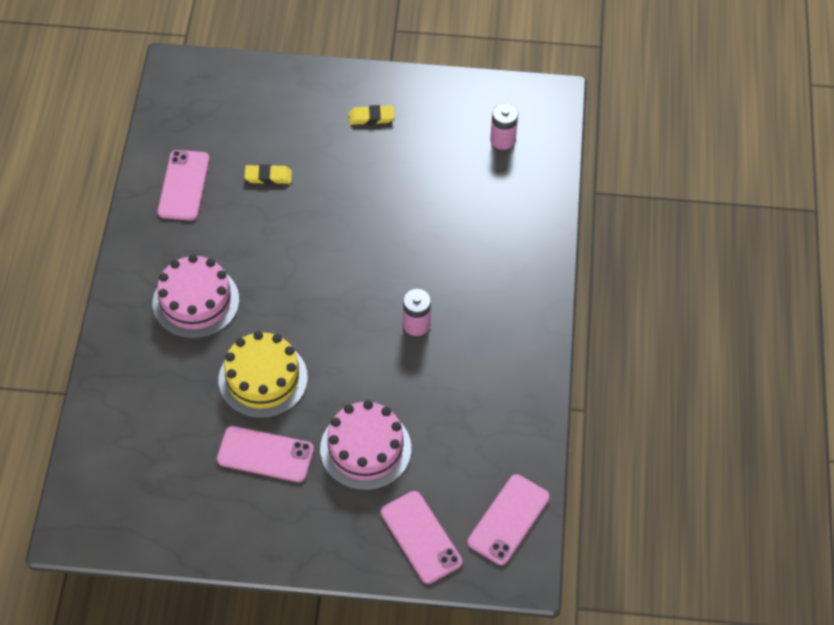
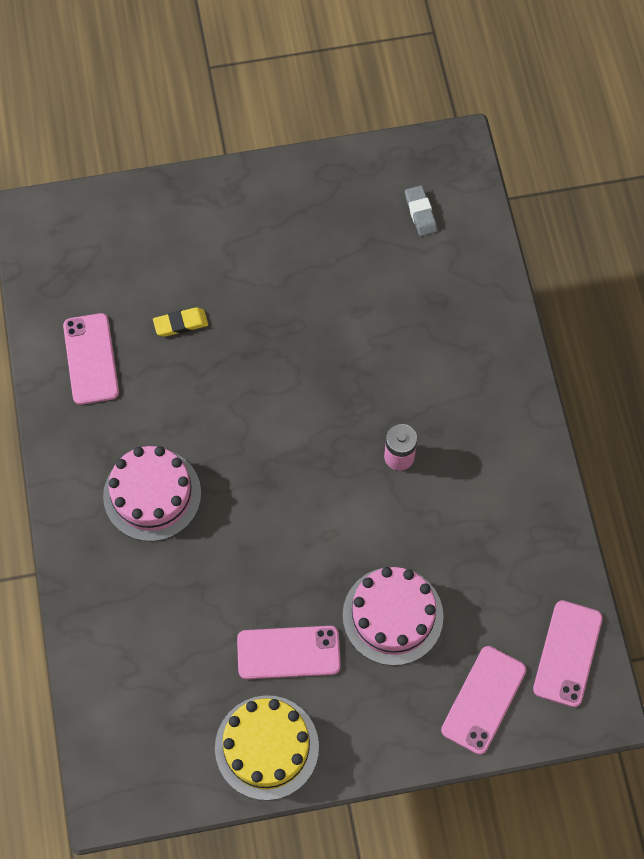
camera: 15 degrees left, 10 degrees up
yellow cake [218,331,308,418] -> yellow cake moved to [215,695,319,800]
yellow eraser [349,105,394,125] -> none
pink phone [381,491,462,584] -> pink phone turned 75 degrees clockwise [441,646,526,755]
pink battery [490,103,518,150] -> grey eraser [405,185,437,236]

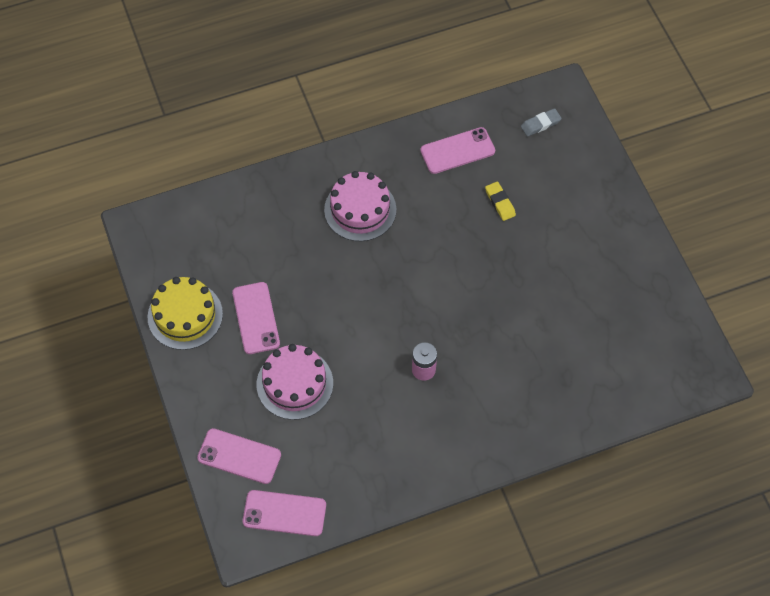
camera: 80 degrees right, 5 degrees down
grey eraser [405,185,437,236] -> grey eraser moved to [521,108,562,137]

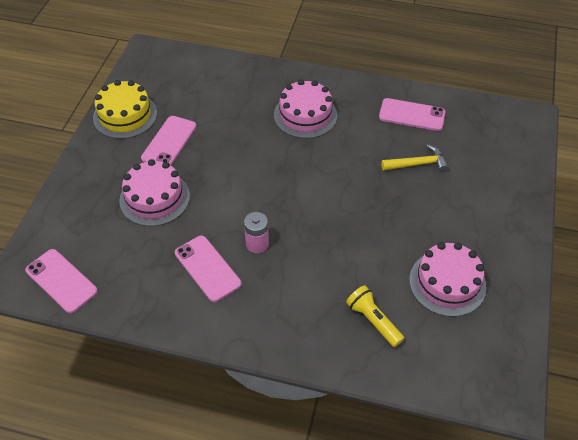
camera: 35 degrees right, 10 degrees down
pink phone [197,428,281,484] -> pink phone moved to [175,236,241,302]
yellow eraser [485,182,516,221] -> yellow hammer [381,145,449,172]
grey eraser [521,108,562,137] -> none
none -> yellow flashlight [346,285,404,347]
none -> pink cake [409,242,486,317]

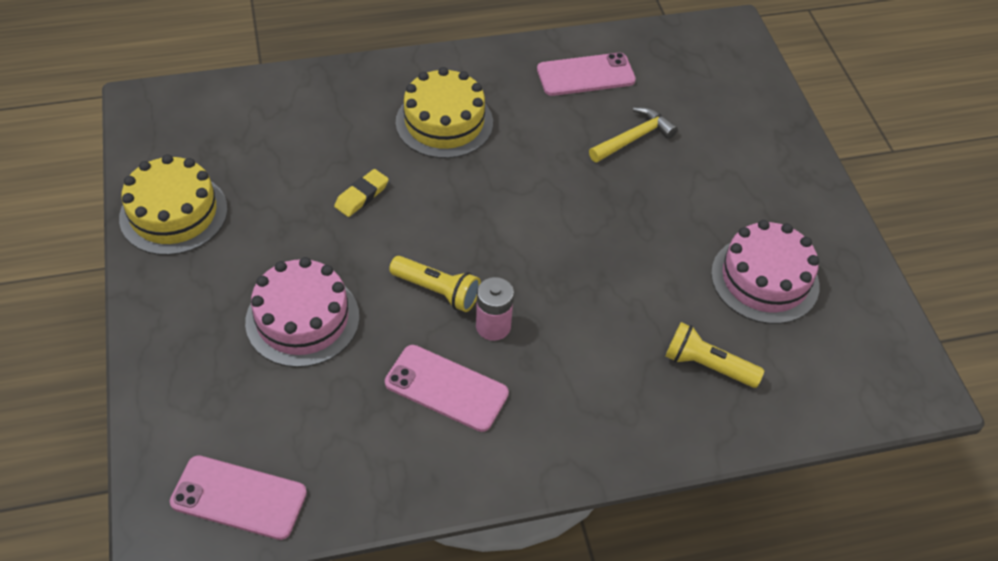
camera: 30 degrees left, 0 degrees up
pink phone [141,116,196,165] -> none
pink cake [274,79,337,139] -> yellow cake [396,67,493,159]
none -> yellow eraser [334,169,389,217]
none -> yellow flashlight [389,256,481,312]

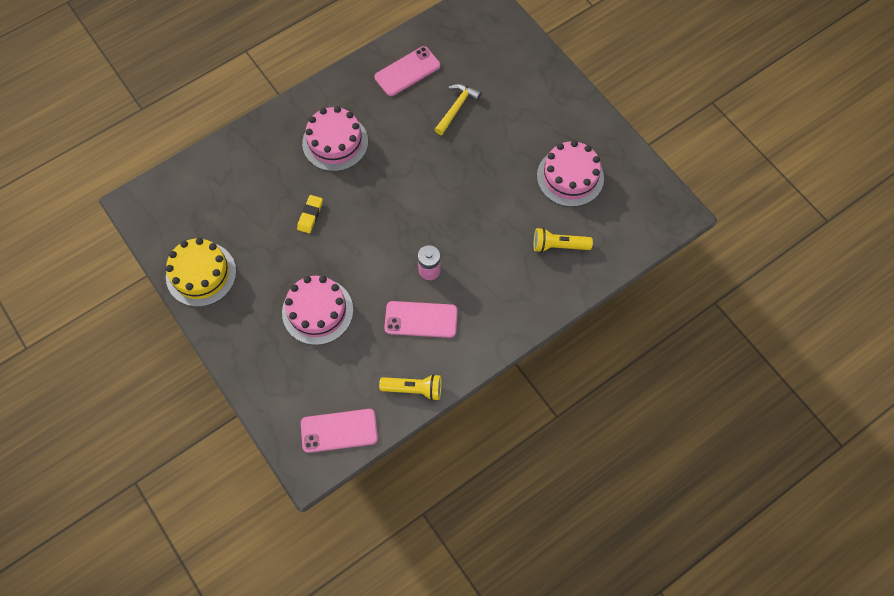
camera: 20 degrees left, 15 degrees up
yellow flashlight [389,256,481,312] -> yellow flashlight moved to [379,374,442,401]
yellow cake [396,67,493,159] -> pink cake [302,106,368,171]

